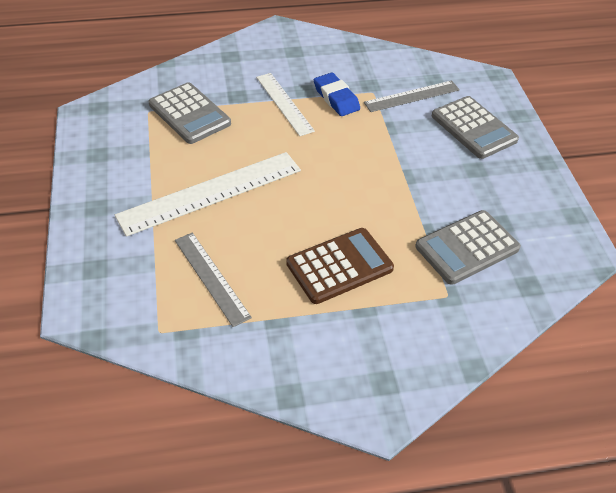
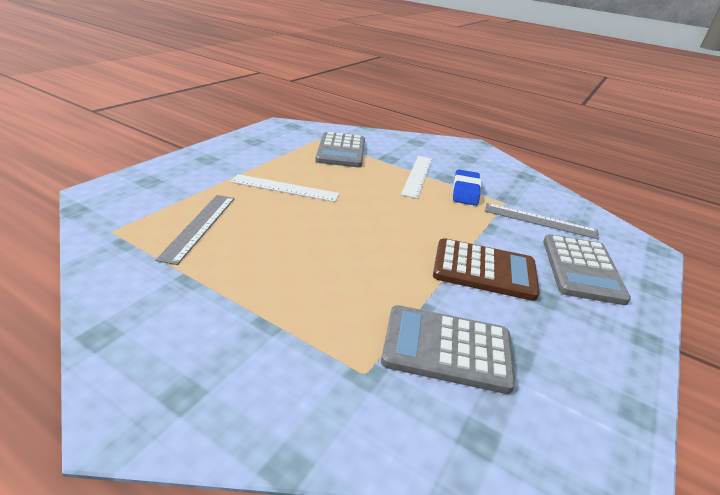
camera: 40 degrees right, 15 degrees down
white ruler [115,152,301,237] -> white ruler [230,174,340,202], size x0.61
brown calculator [286,228,394,304] -> brown calculator moved to [433,238,540,301]

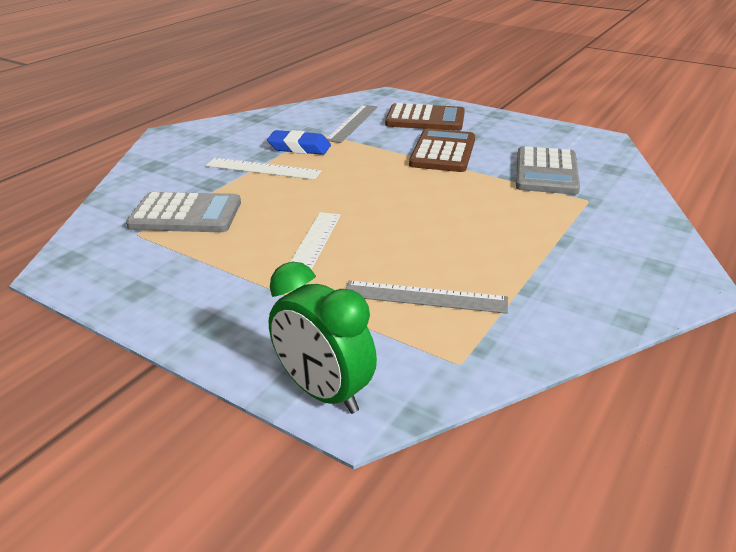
camera: 85 degrees left, 0 degrees up
grey calculator [543,234,631,305] -> brown calculator [385,103,465,131]
none -> green clock [269,262,377,414]

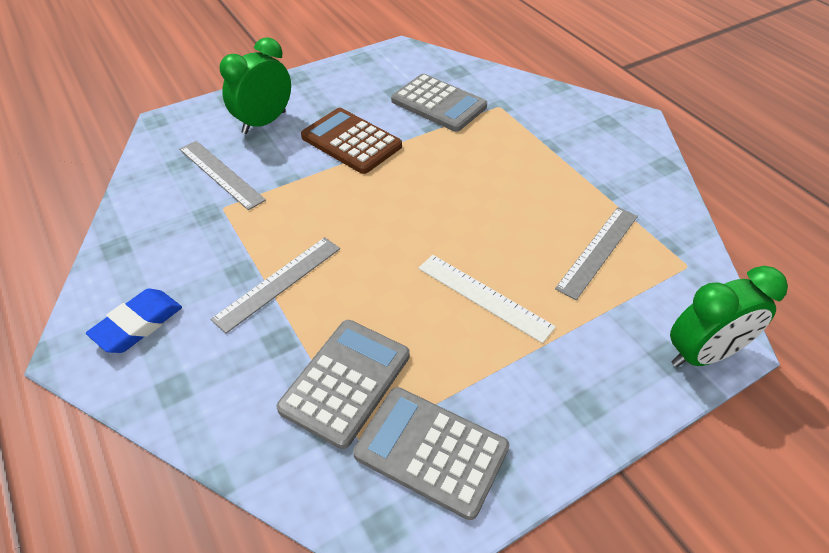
camera: 65 degrees left, 15 degrees up
white ruler [206,158,321,180] -> grey ruler [210,237,340,334]
blue eraser [267,130,331,155] -> blue eraser moved to [86,289,182,353]
brown calculator [385,103,465,131] -> green clock [220,37,291,134]
none -> grey calculator [353,387,509,520]

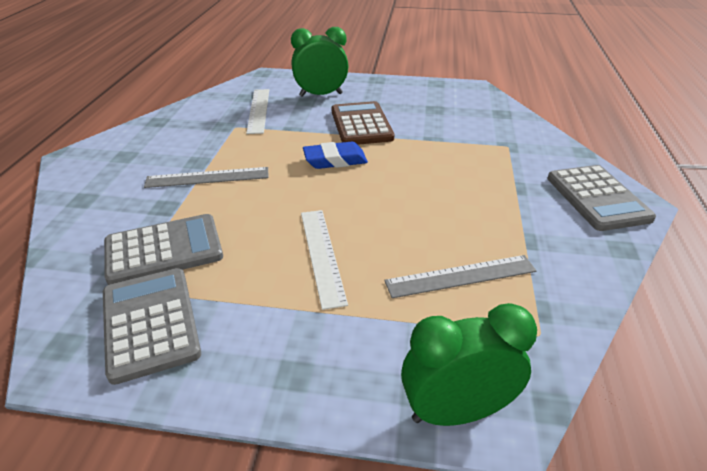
camera: 40 degrees right, 10 degrees down
blue eraser [86,289,182,353] -> blue eraser moved to [303,141,368,169]
grey ruler [179,141,266,210] -> white ruler [246,89,269,134]
grey calculator [391,74,487,132] -> grey calculator moved to [547,165,656,231]
green clock [670,266,788,367] -> green clock turned 150 degrees clockwise [401,303,537,426]

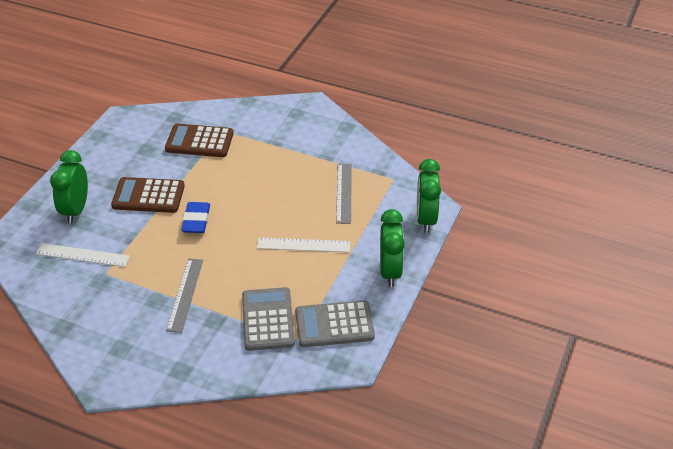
camera: 75 degrees left, 5 degrees up
grey calculator [547,165,656,231] -> none
none -> brown calculator [165,124,234,157]
none -> green clock [380,209,405,287]

